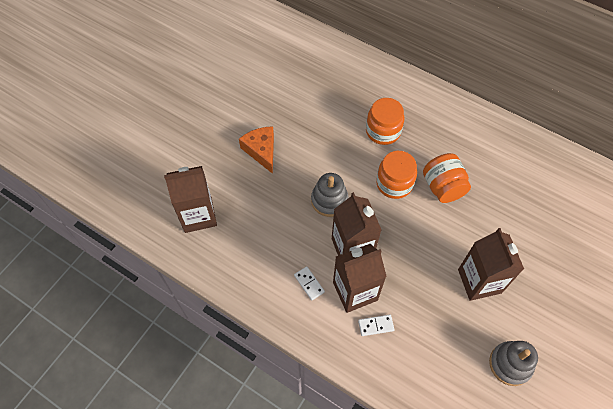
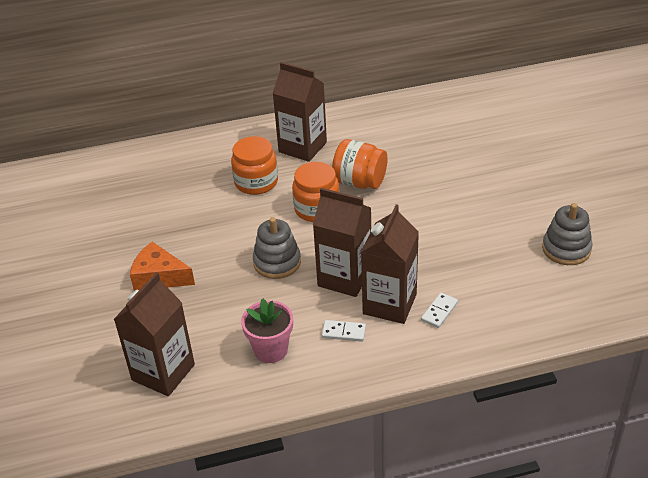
camera: 45 degrees left, 20 degrees down
brown carton [458,228,524,301] -> brown carton moved to [273,62,327,162]
none -> pink flower pot [241,298,293,363]

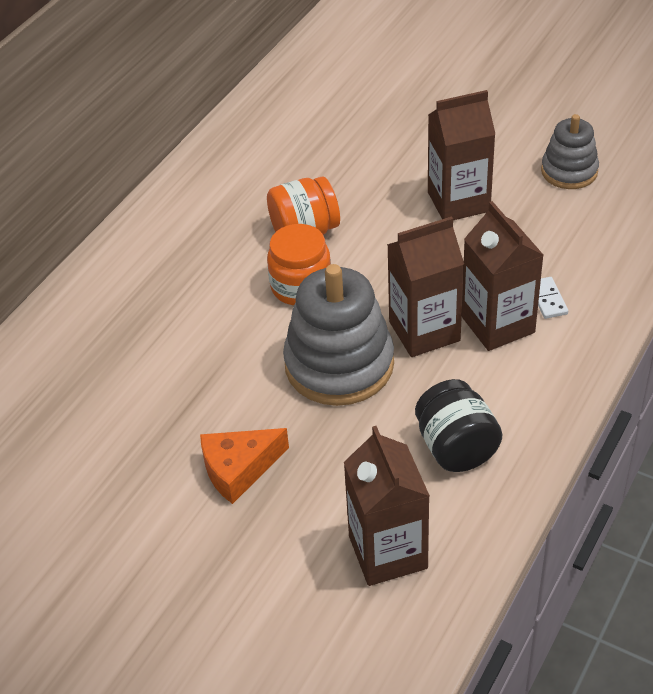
camera: 45 degrees left, 5 degrees up
orange jar [231,136,278,195] -> none
pink flower pot [241,298,293,363] -> black jar [415,379,503,472]
grey stacking toy [253,217,301,279] -> grey stacking toy [283,264,394,406], size x1.70
brown carton [273,62,327,162] -> brown carton moved to [428,90,495,220]
white domino [322,320,366,342] -> none

